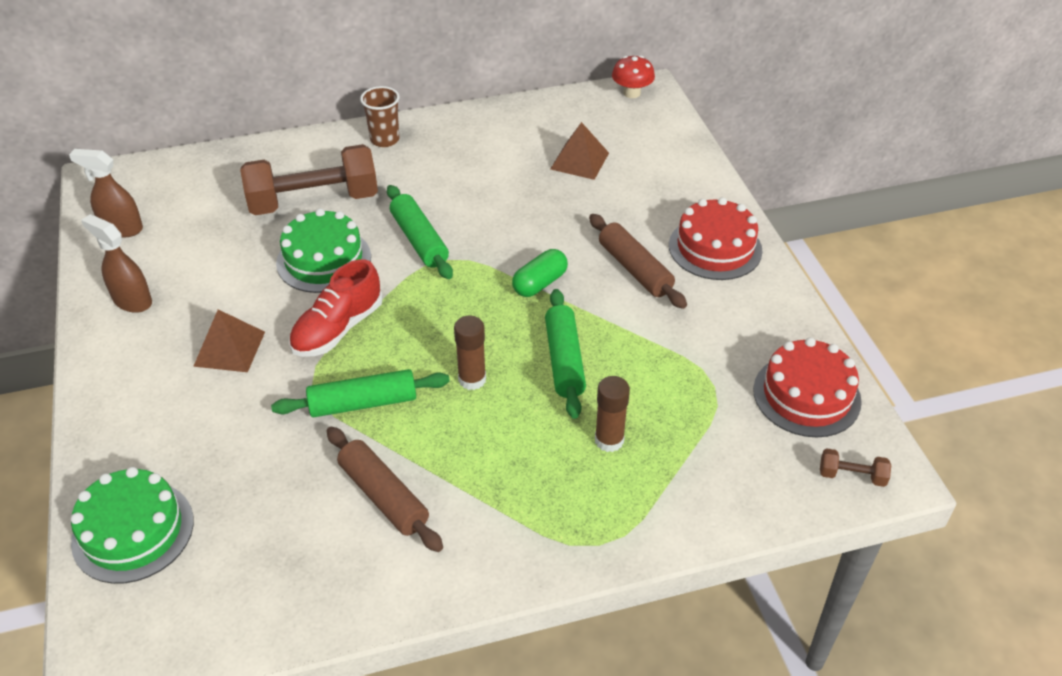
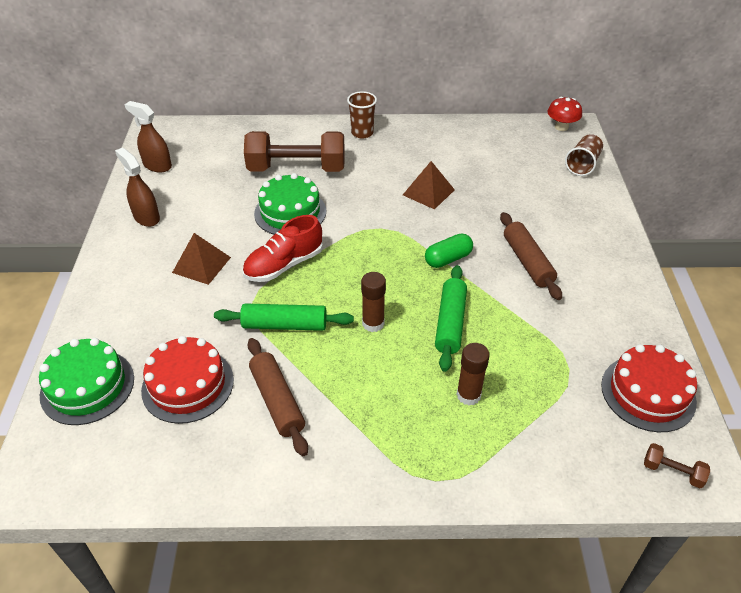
camera: 15 degrees right, 0 degrees up
green rolling pin [387,185,453,279] -> none
brown pyramid [551,122,609,180] -> brown pyramid moved to [403,161,455,210]
red cake [669,197,763,280] -> red cake moved to [141,336,234,424]
none -> brown cup [565,134,603,176]

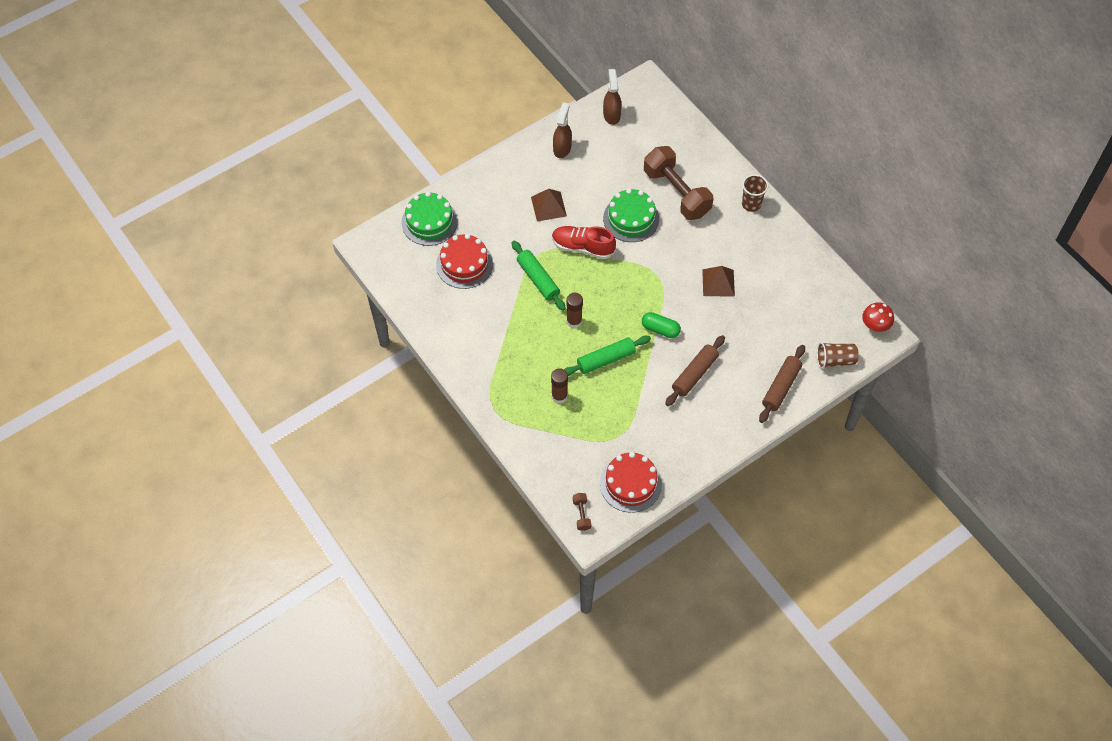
camera: 55 degrees right, 15 degrees up
brown rolling pin [248,338,308,456] -> brown rolling pin moved to [759,345,805,423]

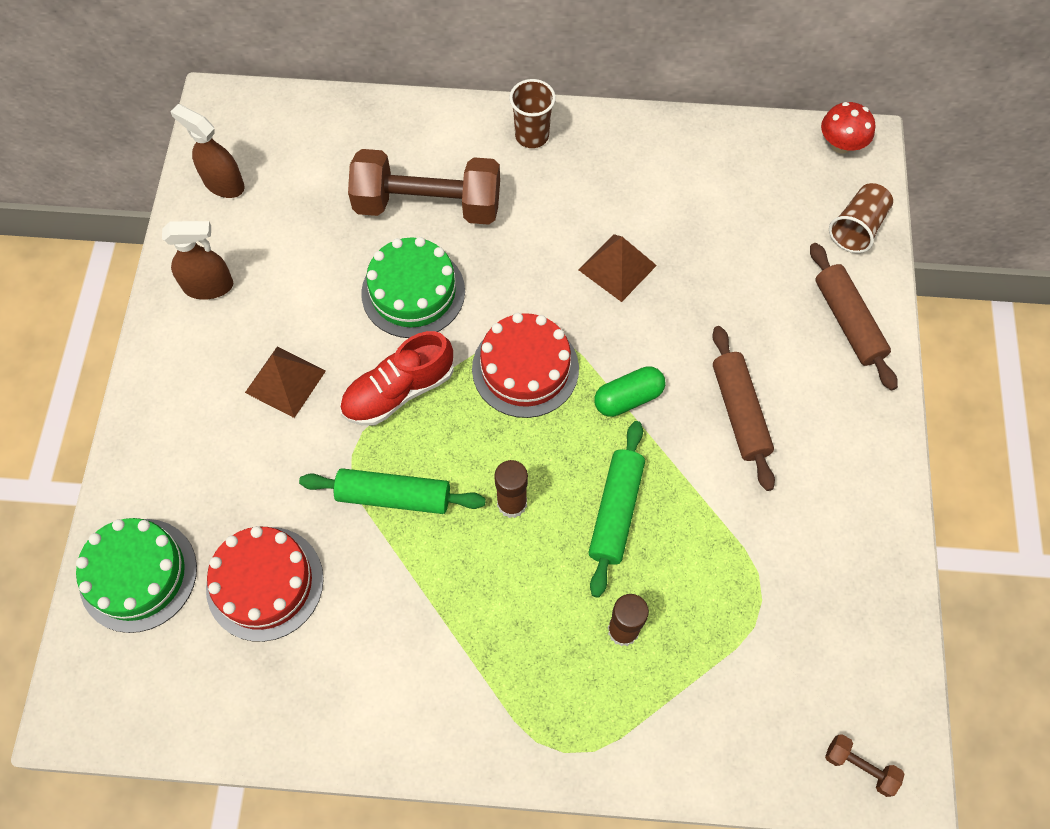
camera: 50 degrees left, 5 degrees up
brown spray bottle [553,102,572,158] -> brown spray bottle turned 120 degrees clockwise [162,221,233,300]
red cake [600,452,662,513] -> red cake moved to [472,313,579,418]

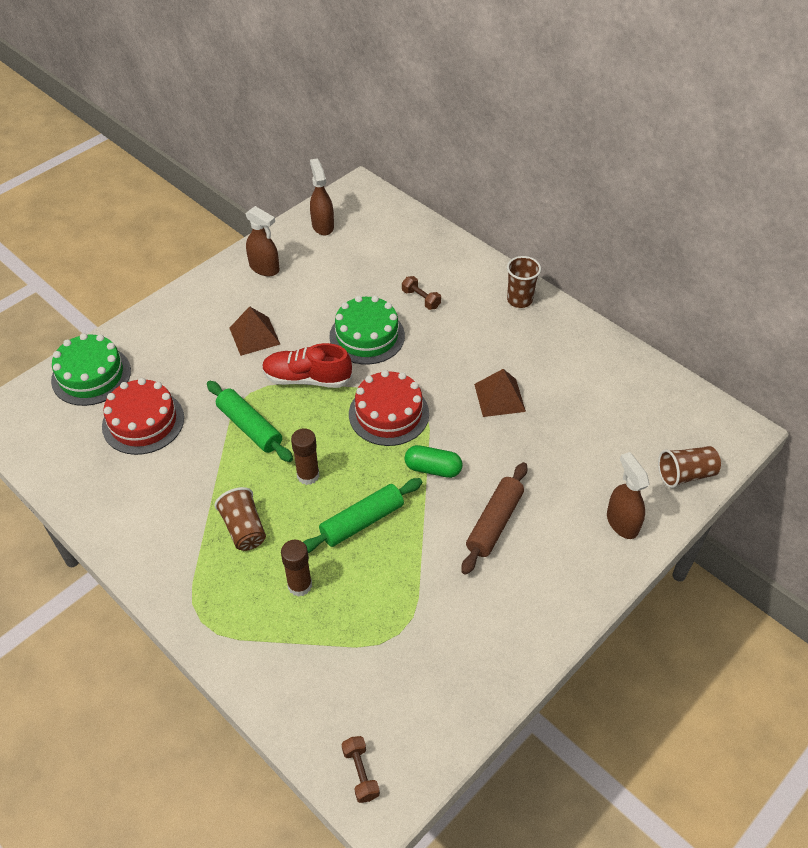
camera: 40 degrees right, 15 degrees down
brown dumbbell [348,149,500,225] -> brown dumbbell [402,276,441,310], size x0.40
brown rolling pin [810,243,898,391] -> brown spray bottle [607,452,650,539]
red mushroom [821,102,875,154] -> none
none -> brown cup [215,487,266,551]

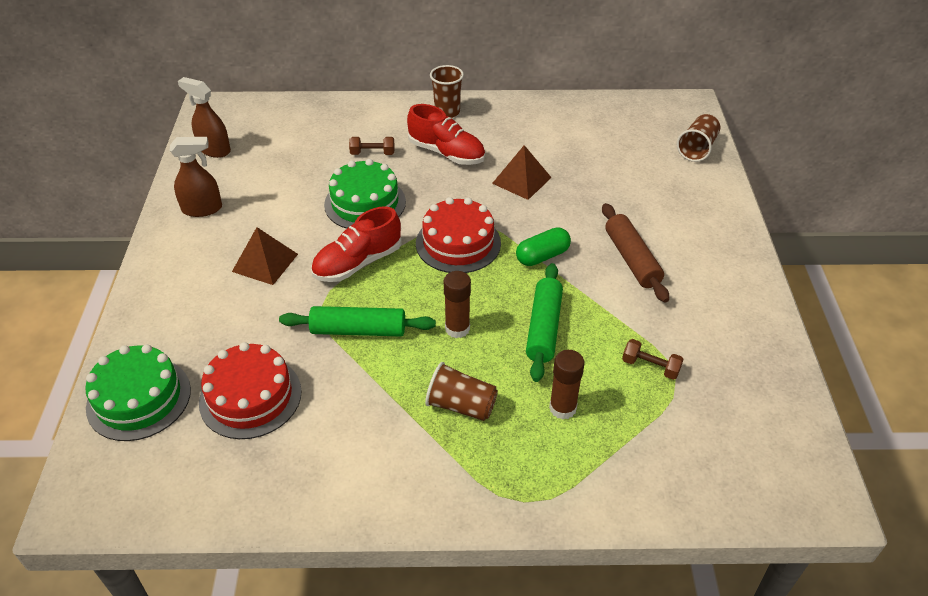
camera: 45 degrees left, 5 degrees down
brown dumbbell [341,736,380,803] -> brown dumbbell moved to [622,339,683,380]
brown spray bottle [607,452,650,539] -> none
none -> red shoe [407,104,485,165]

